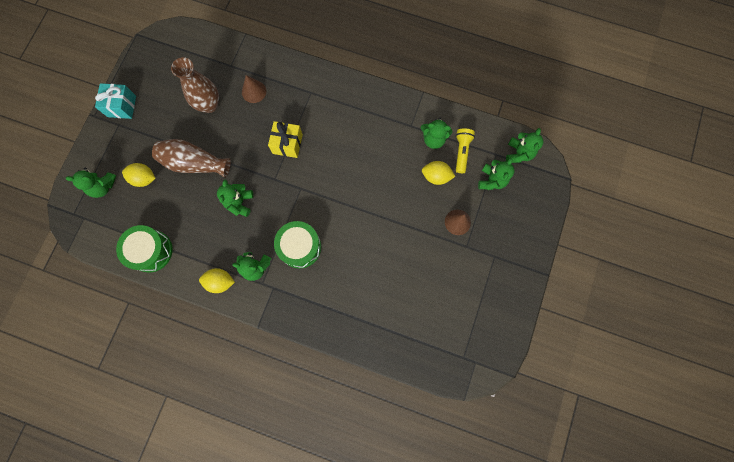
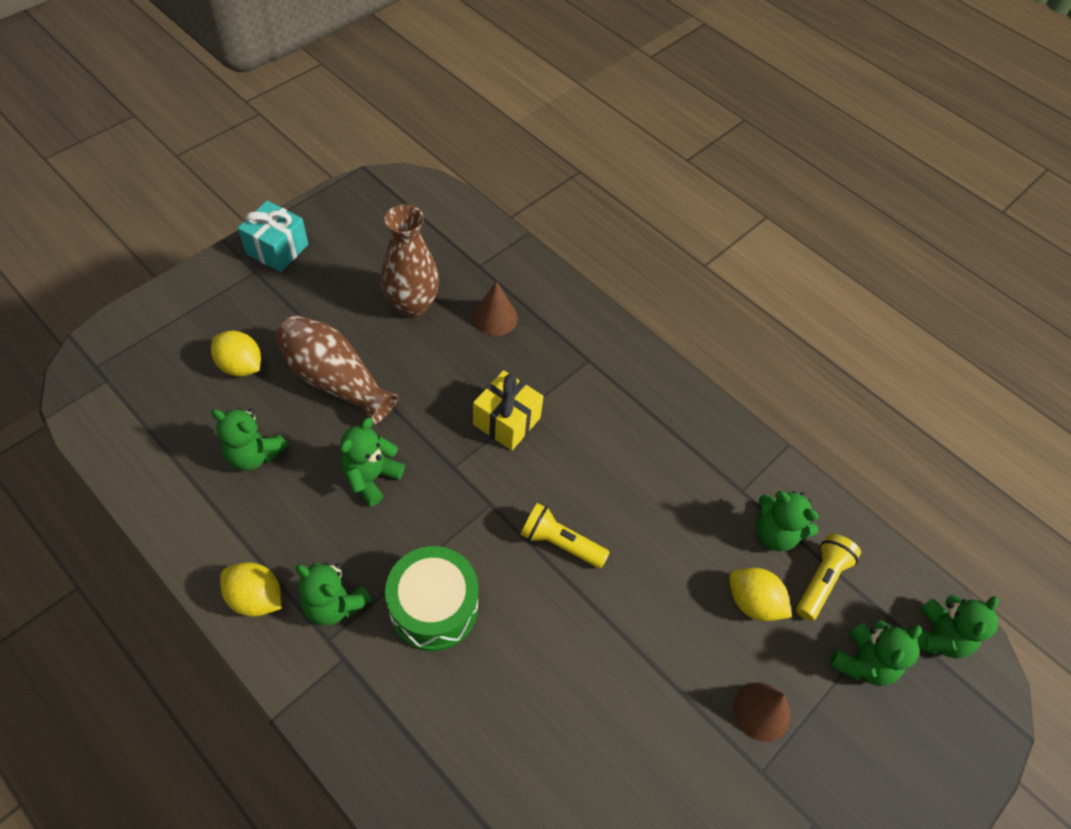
camera: 20 degrees right, 20 degrees down
green teddy bear [66,168,116,198] -> green teddy bear moved to [211,408,288,471]
green drum [116,225,173,272] -> none
none -> yellow flashlight [520,503,610,568]

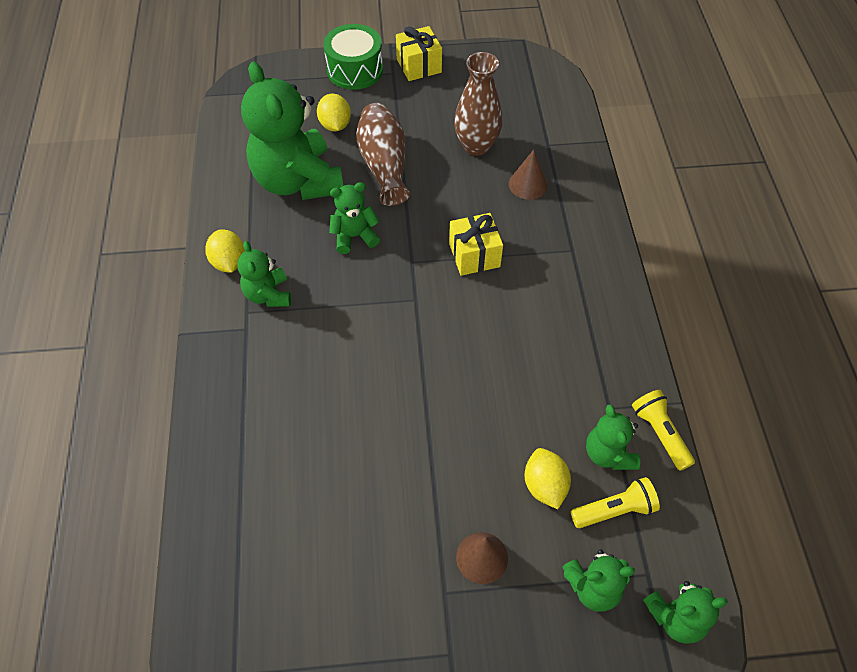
camera: 45 degrees right, 0 degrees up
green teddy bear [211,408,288,471] -> green teddy bear [241,61,343,200], size x2.04
turquoise gift [238,201,308,272] -> yellow gift [396,26,442,81]
green drum [385,546,478,651] -> green drum moved to [323,24,383,90]
yellow flashlight [520,503,610,568] -> yellow flashlight moved to [632,390,695,471]

